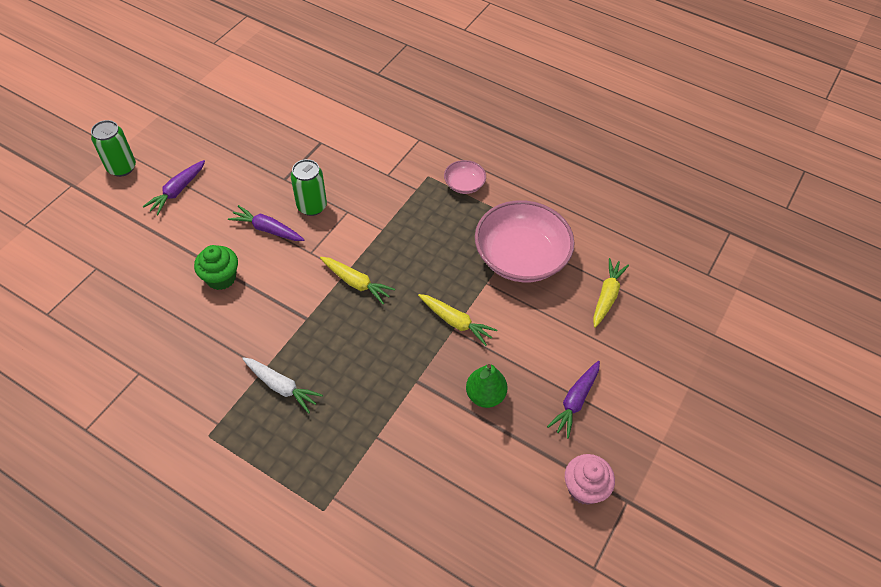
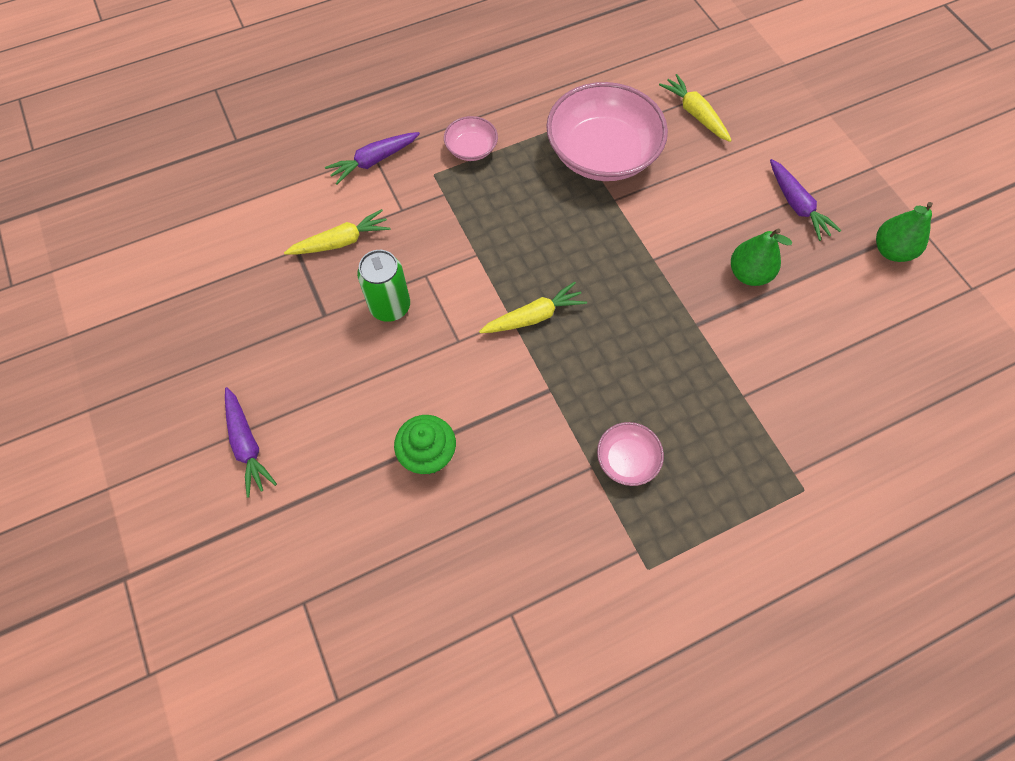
camera: 55 degrees left, 10 degrees up
green can [91,120,136,177] -> none
purple carrot [228,205,305,241] -> purple carrot moved to [325,132,420,184]
white carrot [242,357,323,414] -> pink bowl [597,422,664,486]
yellow carrot [418,294,497,346] -> yellow carrot moved to [284,209,391,255]
pink cupcake [565,454,615,505] -> green pear [876,202,933,262]

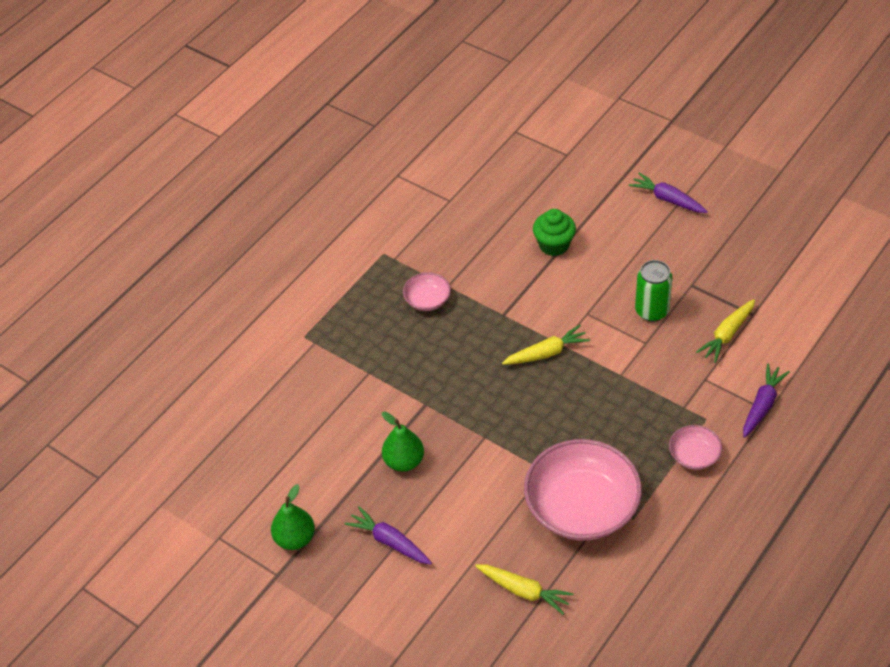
camera: 155 degrees right, 15 degrees down
yellow carrot [479,282,587,333] -> yellow carrot turned 150 degrees counterclockwise [502,325,590,365]

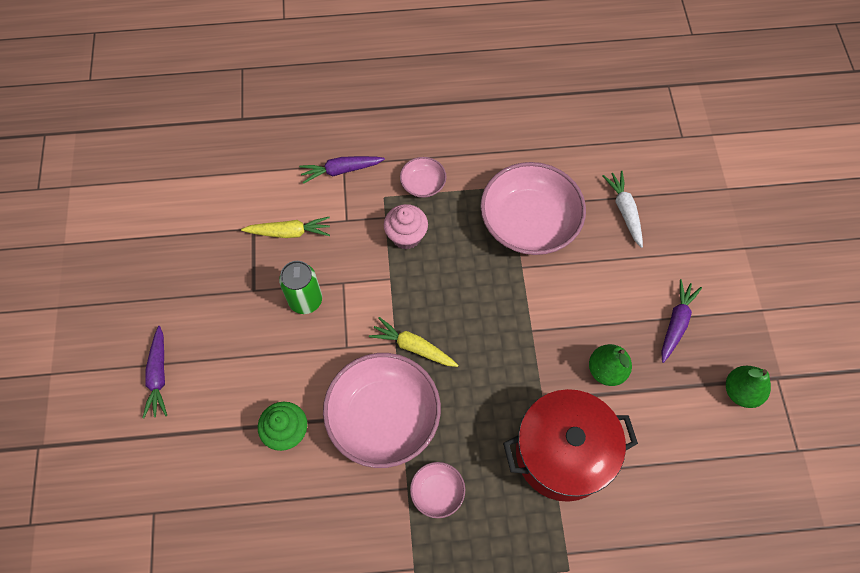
camera: 135 degrees left, 15 degrees up
purple carrot [345,506,432,565] -> purple carrot turned 150 degrees counterclockwise [661,279,702,363]
yellow carrot [475,564,574,615] -> white carrot [602,171,643,248]
none -> pink bowl [323,353,441,468]
none -> pink cupcake [384,204,428,249]
none -> red pot [503,389,638,502]

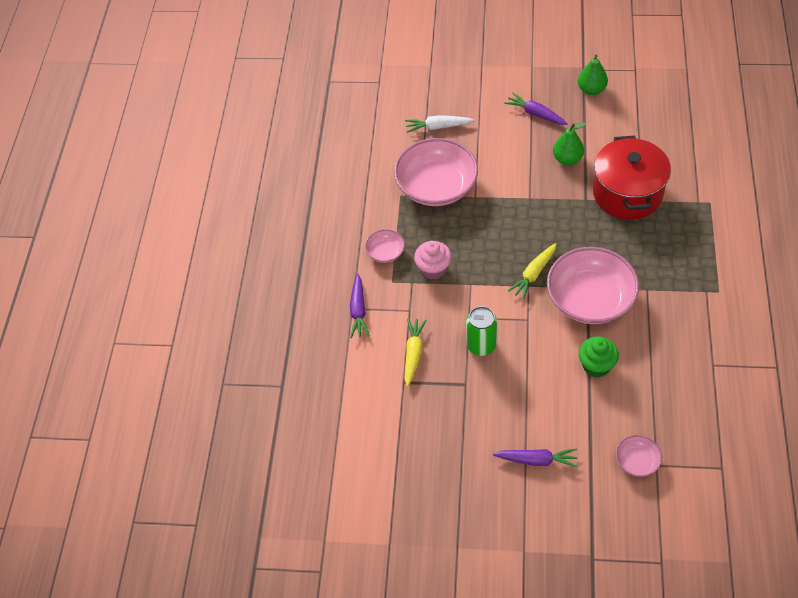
camera: 75 degrees left, 10 degrees down
pink bowl [410,462,465,518] -> pink bowl moved to [616,435,662,477]

